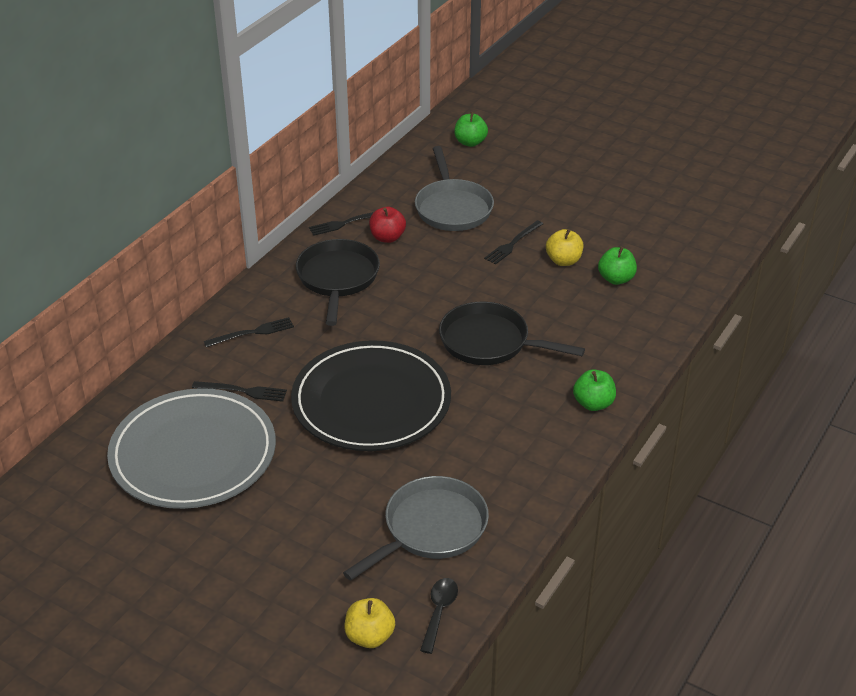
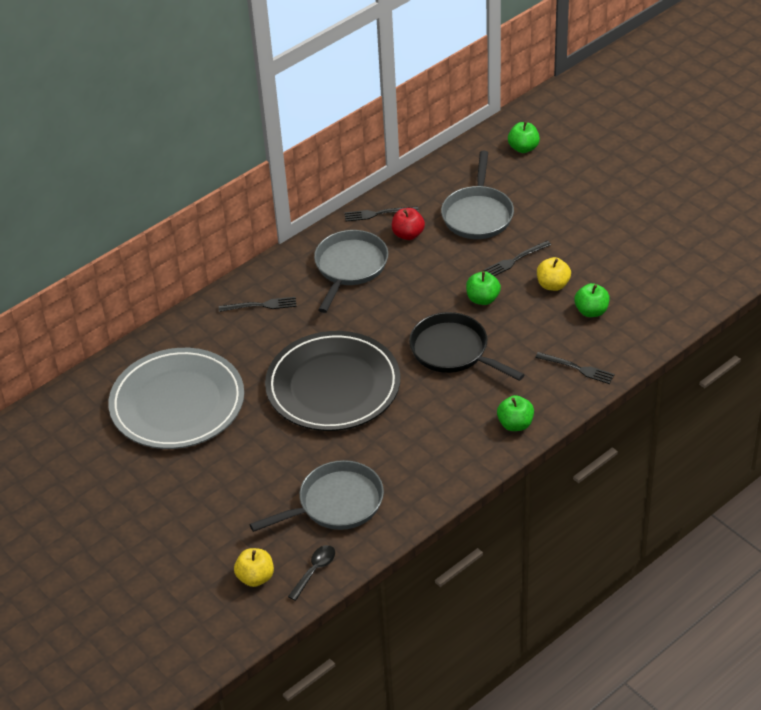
camera: 20 degrees right, 5 degrees up
black fork [192,381,287,402] -> black fork moved to [535,352,615,384]
black pan [296,239,380,326] -> grey pan [314,230,388,313]
none -> green apple [466,271,501,305]

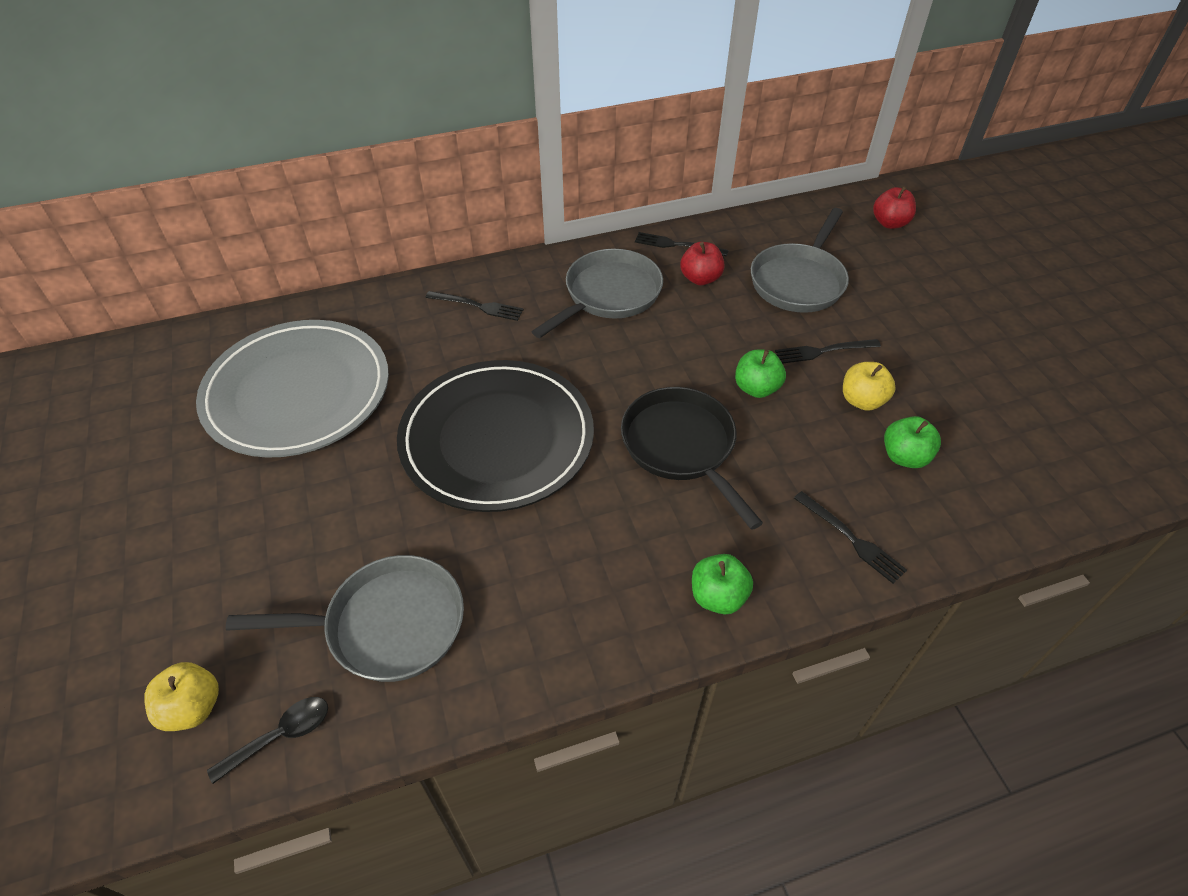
camera: 20 degrees right, 5 degrees up
green apple [508,122,540,153] -> red apple [873,186,916,229]

